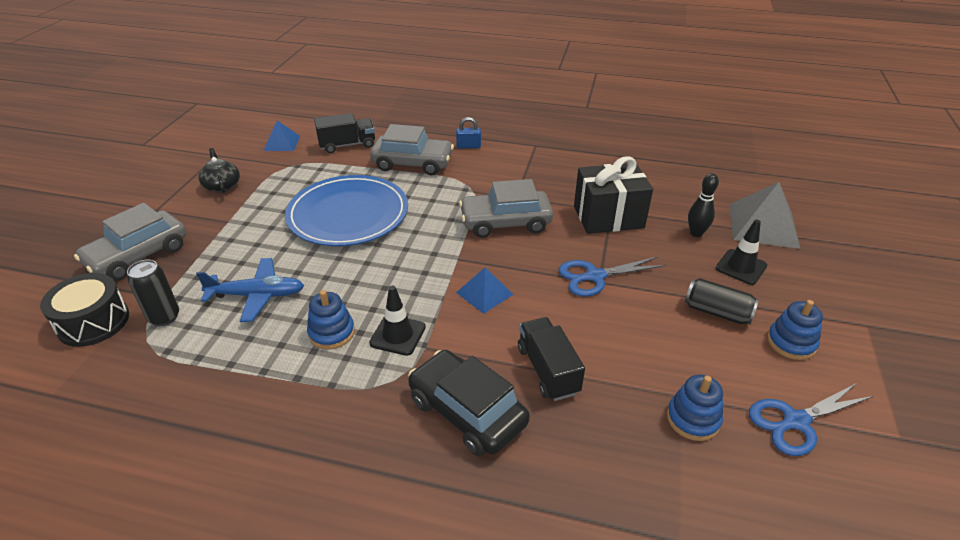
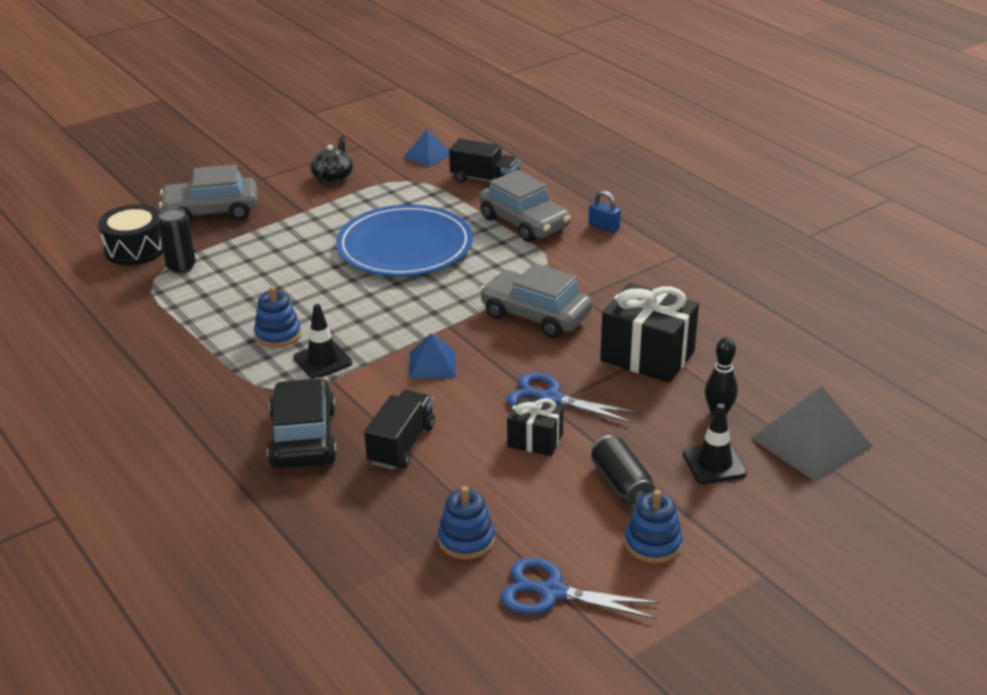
camera: 40 degrees right, 5 degrees down
blue plane [196,258,304,322] -> none
none -> black gift [507,397,564,456]

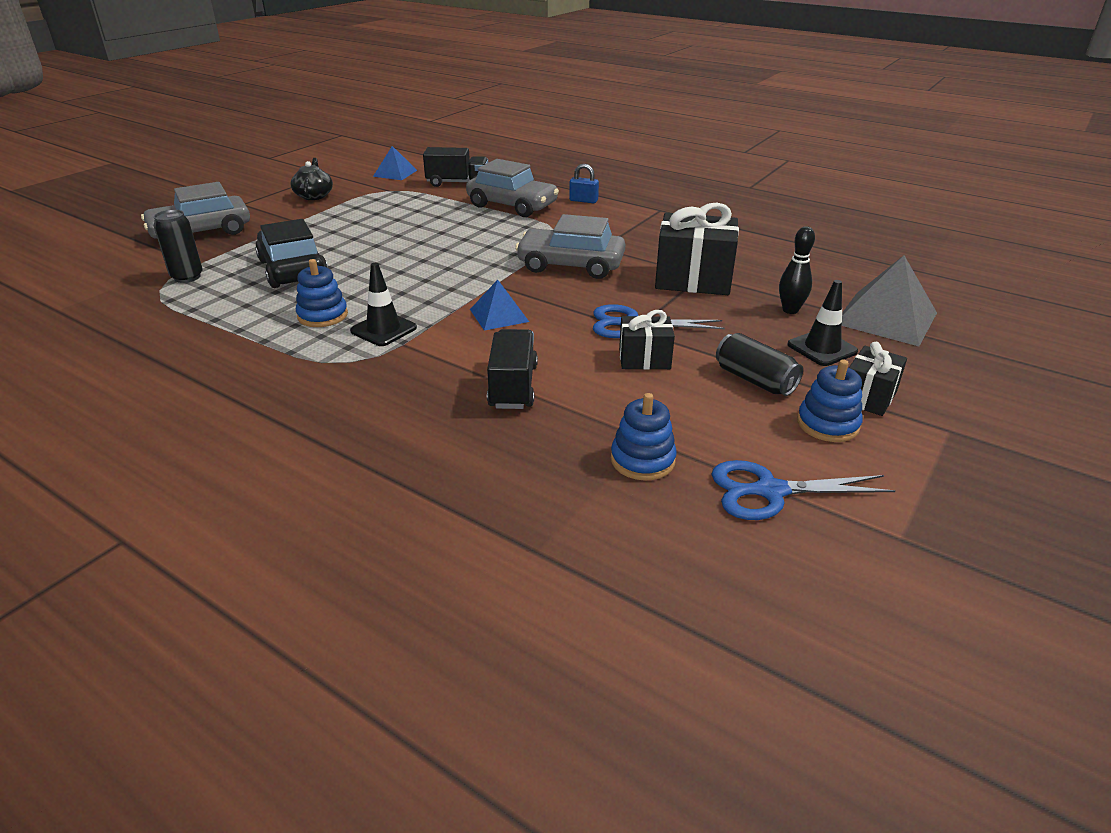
camera: 20 degrees left, 0 degrees up
black drum [98,204,163,265] -> none
black car [267,378,337,469] -> black car moved to [255,219,328,288]
blue plate [336,205,473,276] -> none
none -> black gift [849,342,907,416]

